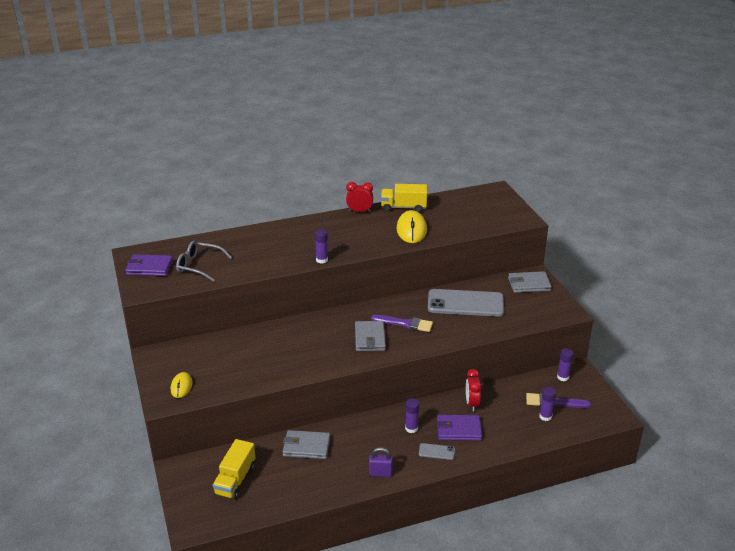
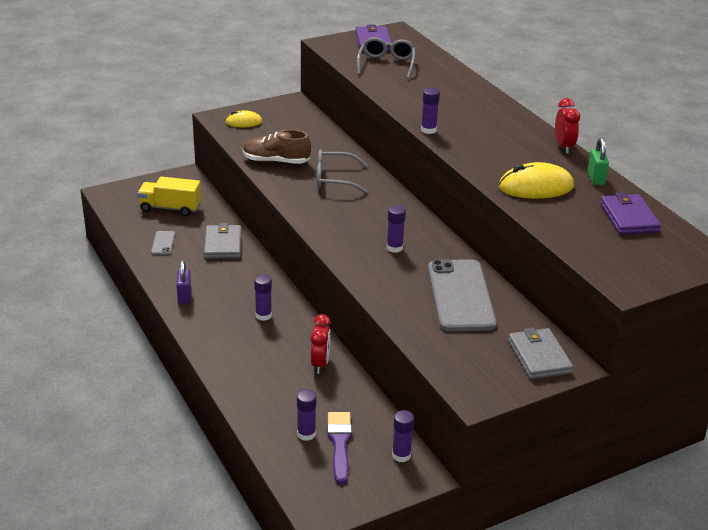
camera: 80 degrees right, 0 degrees up
grey wallet [355,321,386,351] -> none
purple brush [371,315,433,332] -> purple glue stick [387,205,406,253]
yellow truck [381,184,427,212] -> green padlock [587,138,609,185]
grey phone [419,443,455,460] -> grey phone moved to [151,231,175,255]
purple wallet [437,415,482,441] -> purple wallet moved to [600,192,661,235]
red clock [466,369,482,411] -> red clock turned 105 degrees clockwise [310,314,331,374]
none -> brown shoe [243,130,311,164]
none -> grey glasses [317,149,368,194]

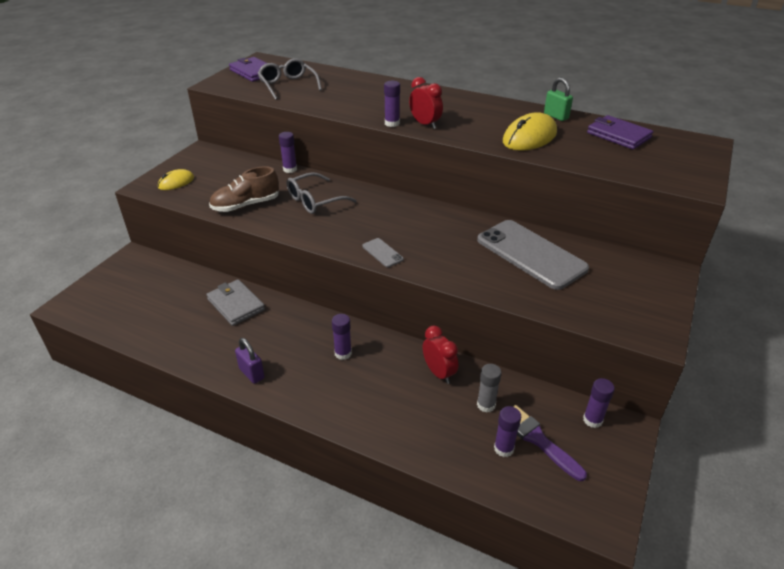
camera: 35 degrees left, 5 degrees up
yellow truck [137,177,201,216] -> none
grey phone [151,231,175,255] -> grey phone moved to [362,238,404,267]
purple glue stick [387,205,406,253] -> purple glue stick moved to [279,132,297,173]
grey wallet [508,327,573,379] -> none
red clock [555,98,580,154] -> red clock moved to [409,77,443,129]
none -> grey glue stick [477,364,501,413]

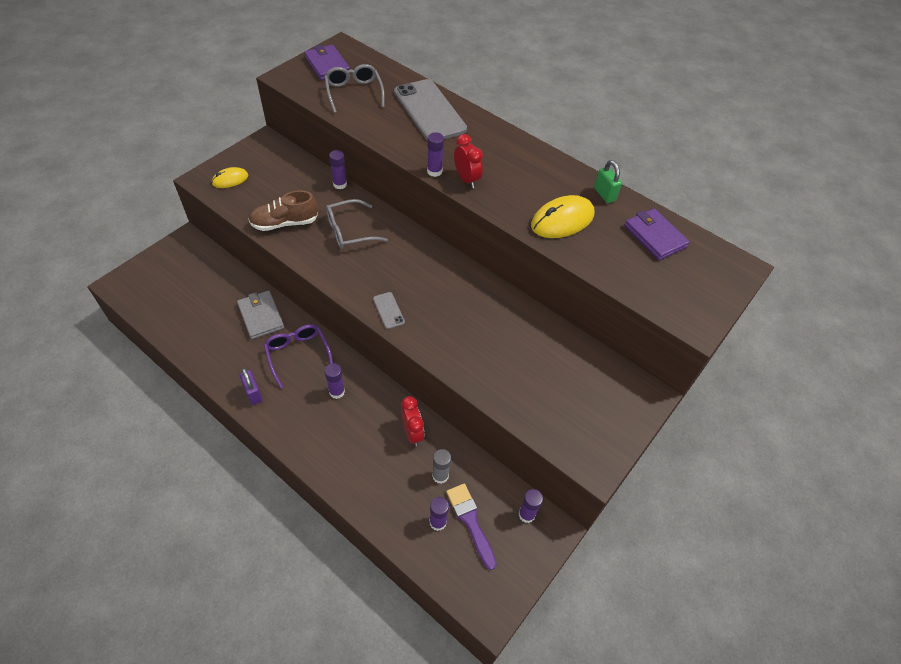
camera: 10 degrees right, 15 degrees up
grey phone [477,220,589,290] -> grey phone moved to [394,79,467,141]
none -> purple glasses [264,324,333,389]

